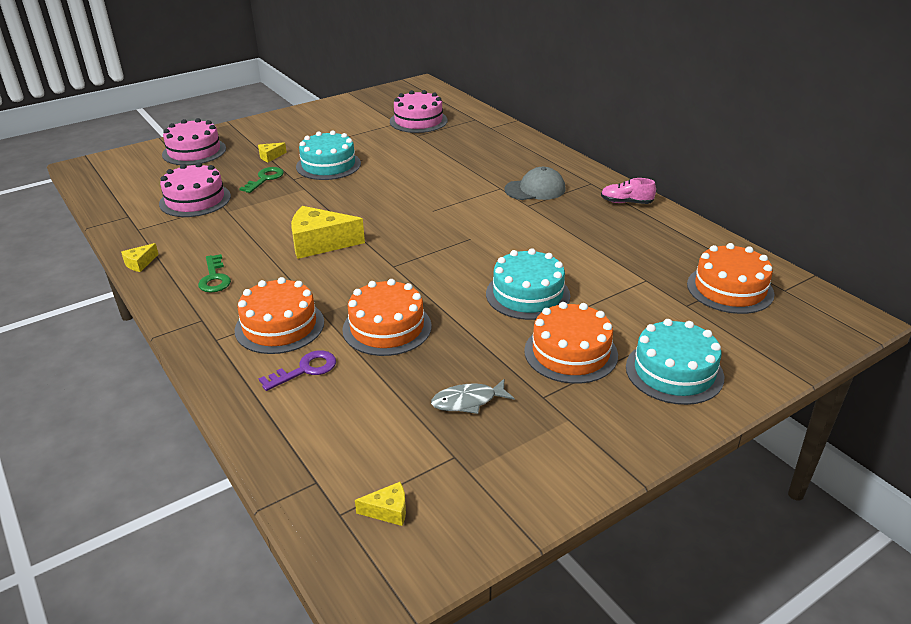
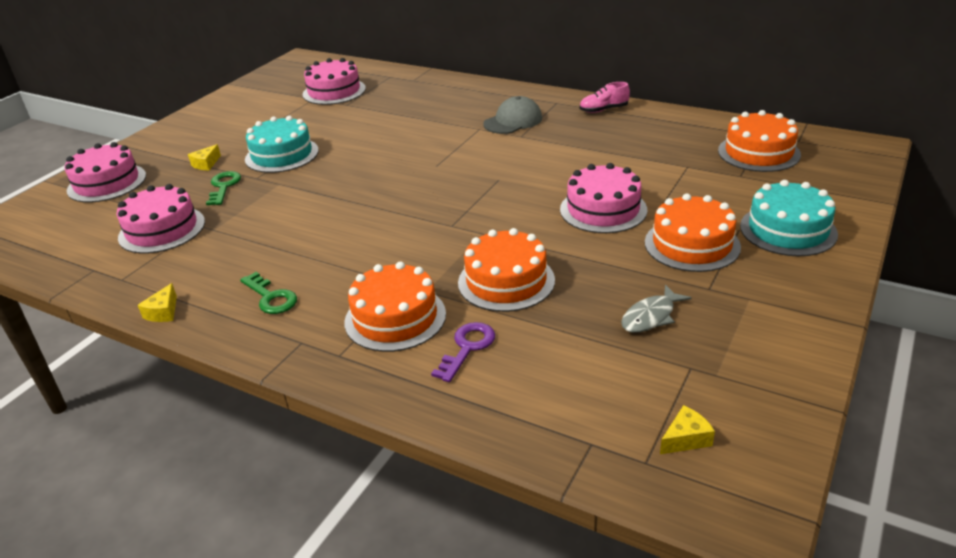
camera: 25 degrees left, 0 degrees up
yellow cheese [291,206,365,259] -> none
turquoise cake [486,248,570,320] -> pink cake [560,163,647,233]

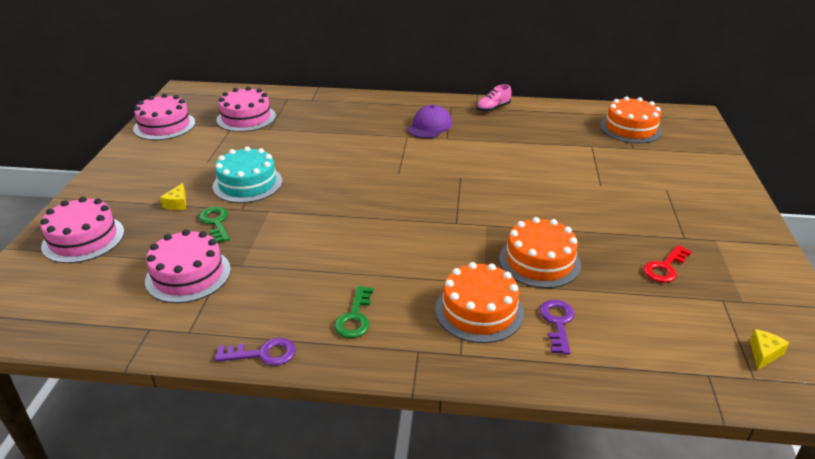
camera: 25 degrees left, 0 degrees up
yellow cheese [138,283,177,322] -> purple key [215,338,296,366]
green key [240,272,297,314] -> green key turned 75 degrees clockwise [334,286,373,338]
grey cap [483,96,542,134] -> purple cap [407,105,452,139]
pink cake [560,163,647,233] -> pink cake moved to [133,94,195,140]
grey fish [621,285,692,333] -> red key [643,245,692,283]
orange cake [645,194,741,272] -> none
turquoise cake [740,180,838,256] -> none

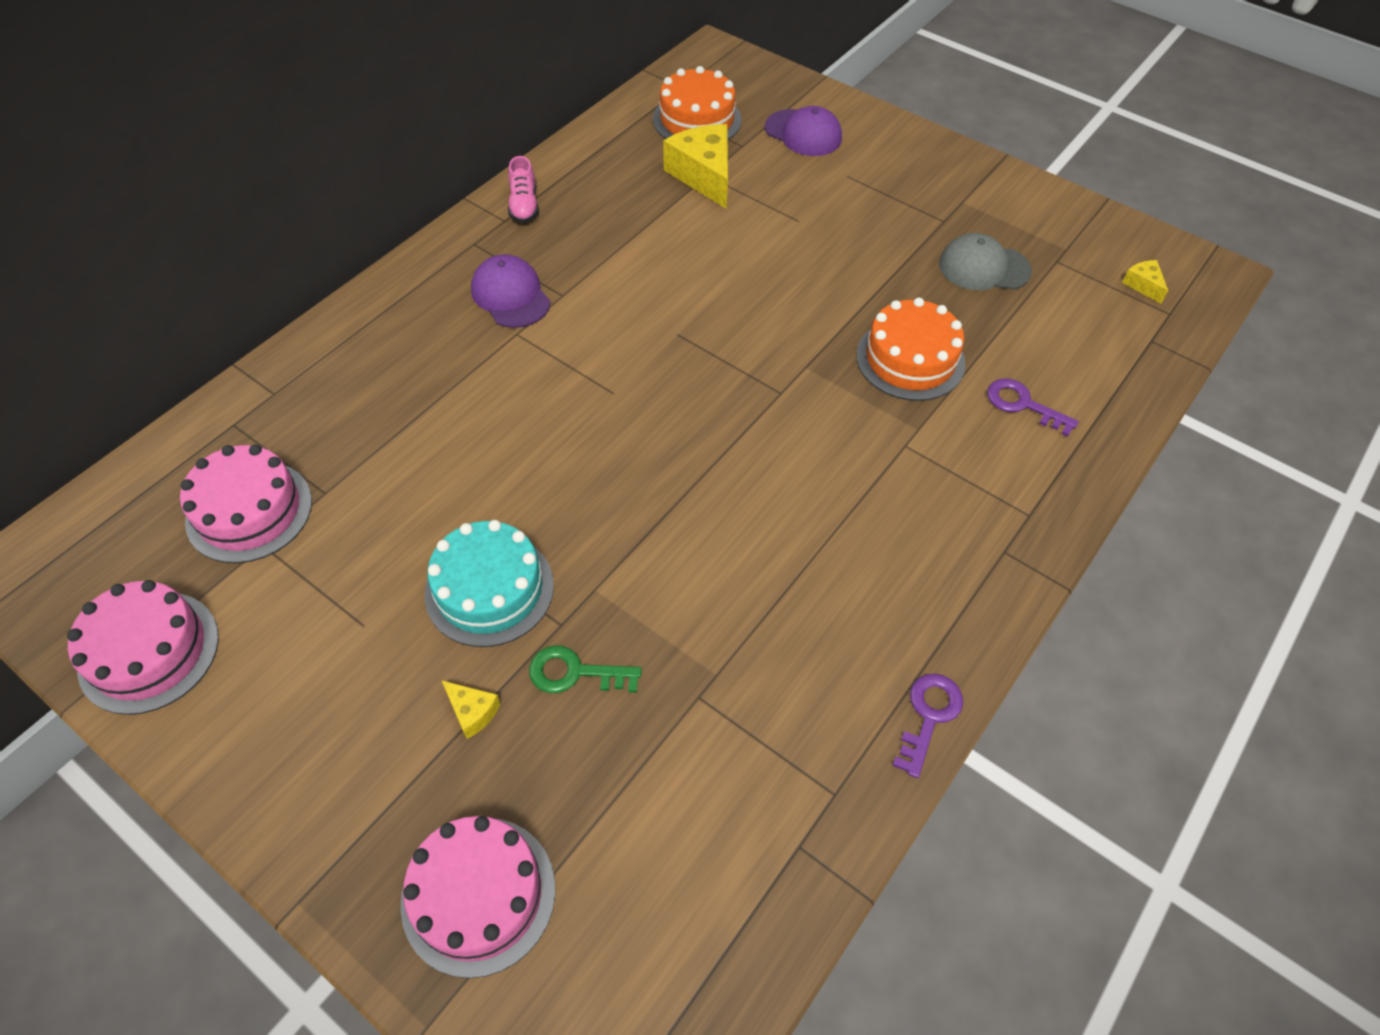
camera: 60 degrees left, 20 degrees up
pink cake [145,229,231,303] -> none
green key [334,286,373,338] -> none
orange cake [435,262,524,343] -> none
red key [643,245,692,283] -> grey cap [939,233,1032,290]
none -> yellow cheese [663,124,728,209]
none -> purple cap [765,106,842,156]

